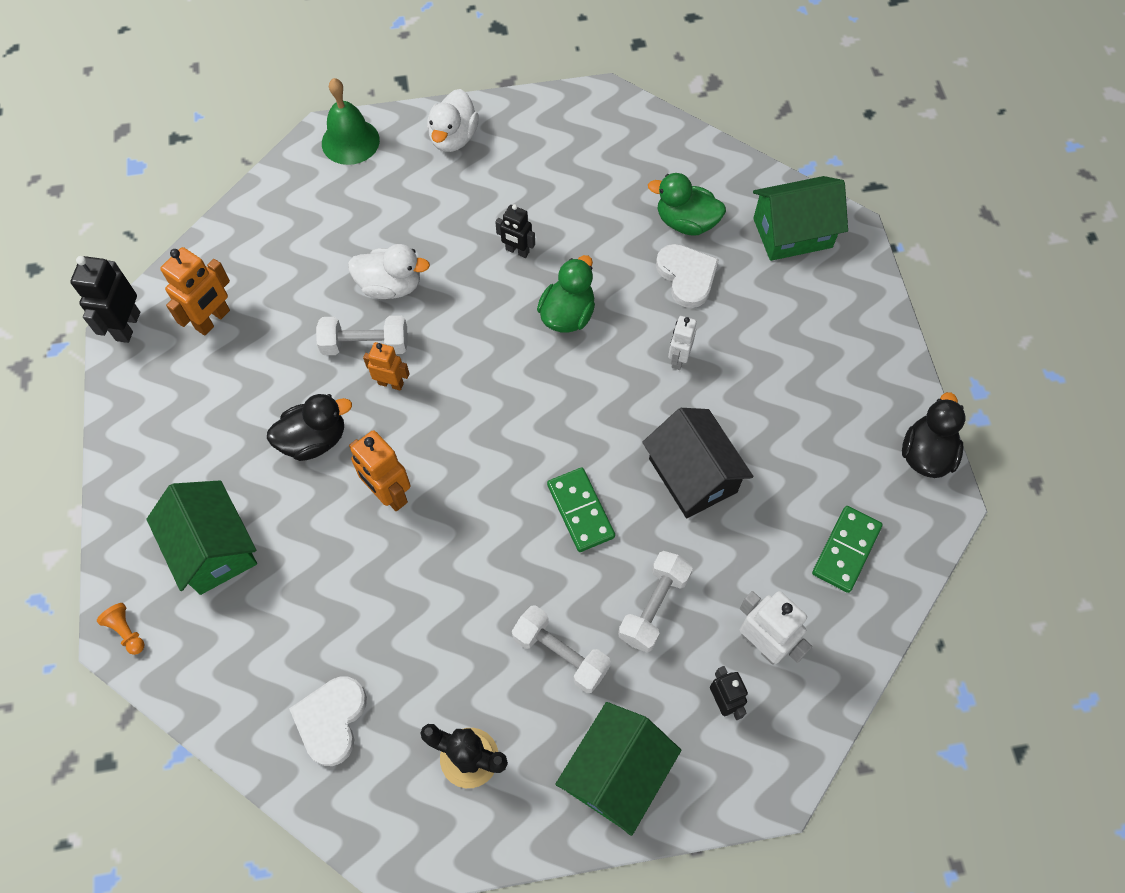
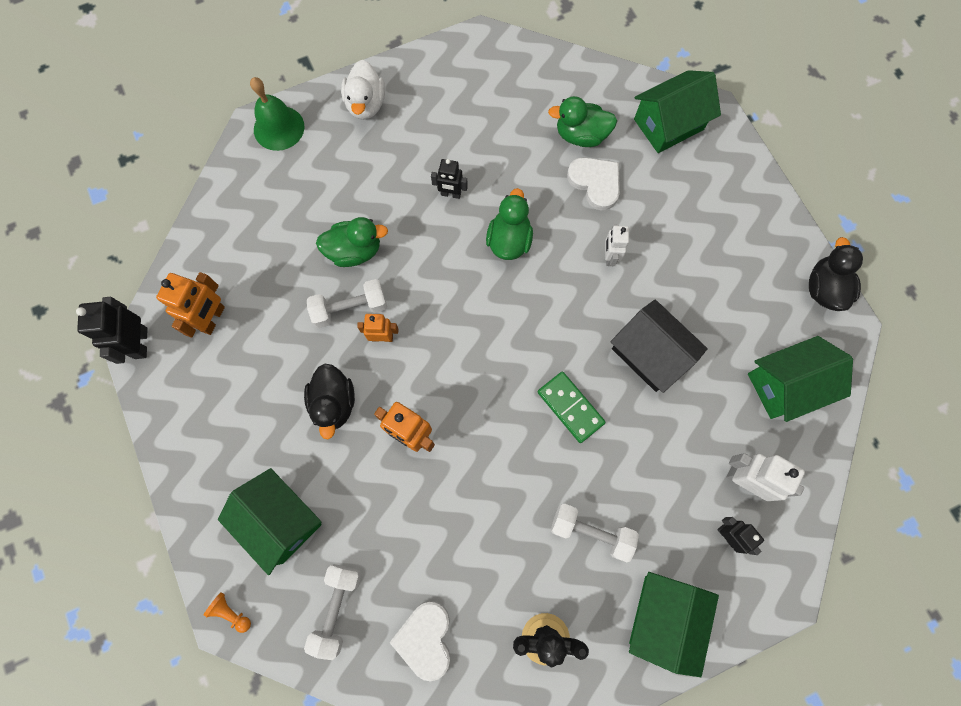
camera: 15 degrees left, 10 degrees up
black duck [267,394,352,461] -> black duck turned 120 degrees clockwise [304,364,355,439]
white duck [348,244,430,299] -> green duck [316,217,388,267]
white dumbbell [618,551,693,653] -> white dumbbell moved to [304,564,362,660]
green domino [812,506,882,593] -> green house [748,336,853,422]

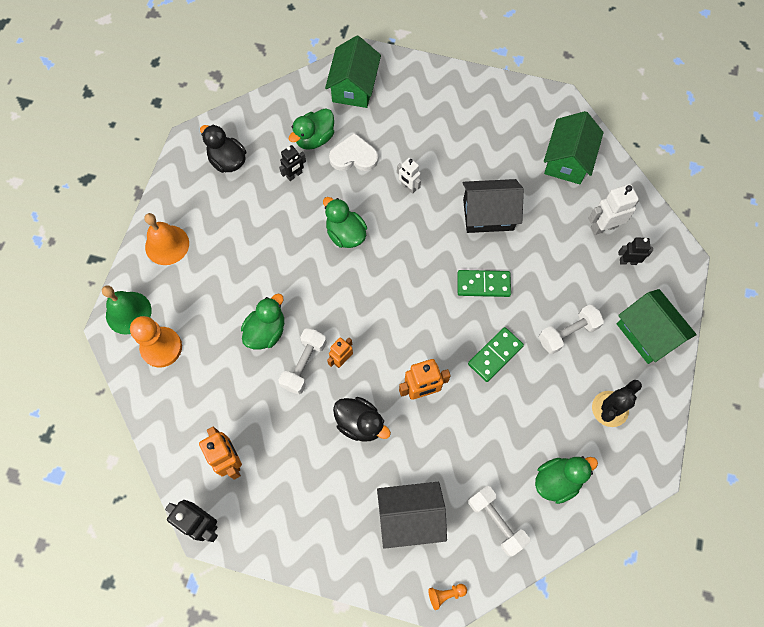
camera: 50 degrees left, 5 degrees down
green house [218,468,322,575] -> black house [377,482,447,549]
white duck [341,60,385,120] -> orange bell [144,213,189,265]
white heart [390,601,450,682] -> green duck [535,456,598,504]
black robot [431,159,468,199] -> black robot moved to [279,145,306,181]
black duck [809,237,863,311] -> black duck moved to [200,124,246,173]
none -> orange pawn [130,316,182,367]
none -> green domino [468,327,524,382]

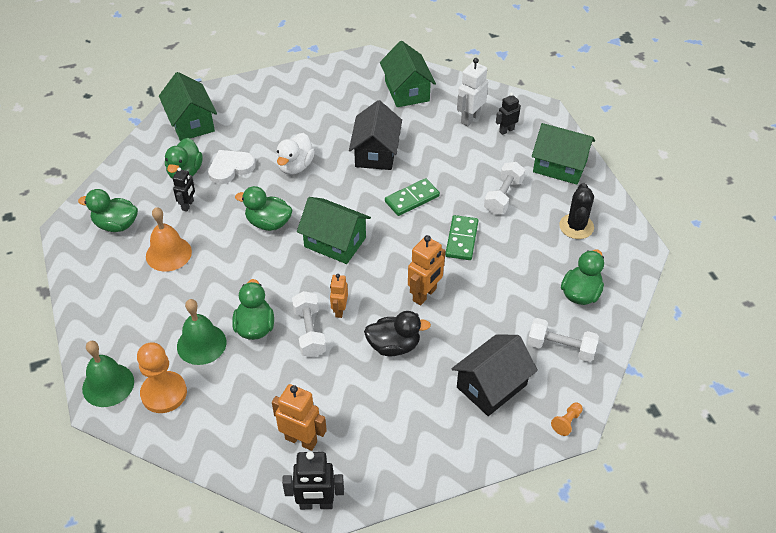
camera: 35 degrees left, 20 degrees down
orange bell [144,213,189,265] -> orange bell moved to [146,207,192,272]
black duck [200,124,246,173] -> green duck [78,189,138,232]
white robot [397,158,421,194] -> white duck [277,133,315,175]
black house [462,179,524,233] -> black house turned 45 degrees counterclockwise [349,100,402,170]
none -> green bell [177,299,226,365]
none -> green house [297,197,371,264]

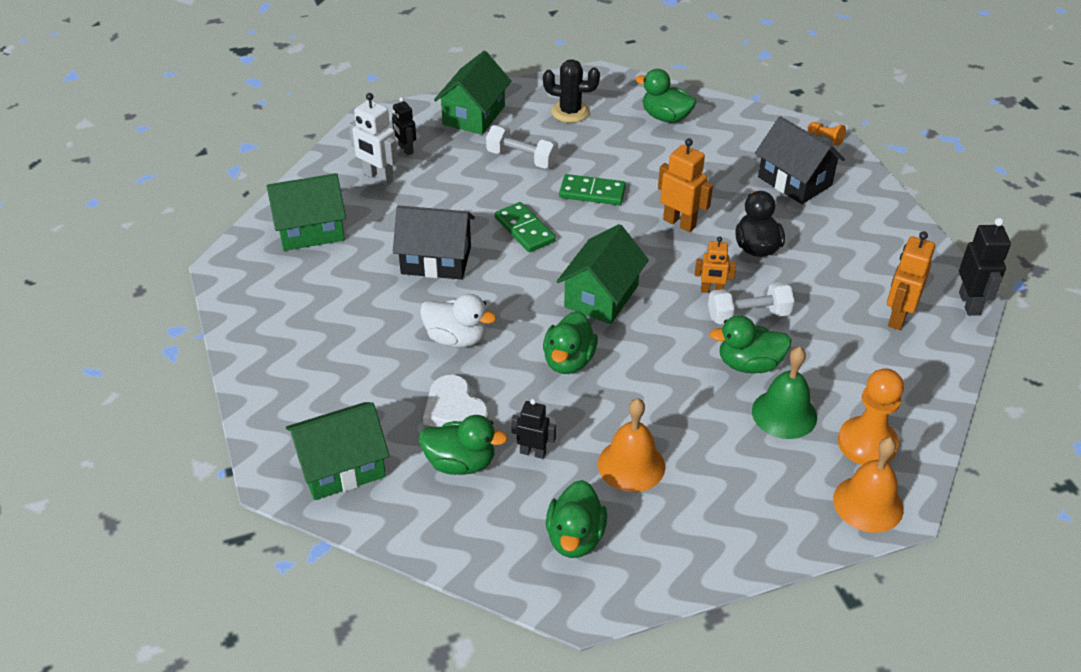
camera: 90 degrees left, 5 degrees down
green bell [82,341,134,407] -> orange bell [833,437,904,533]
white dumbbell [528,318,599,362] -> none

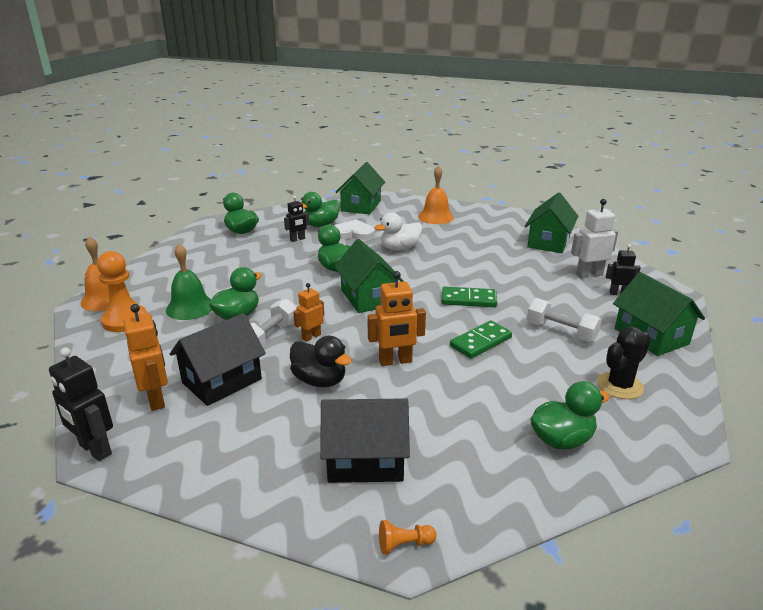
camera: 130 degrees right, 15 degrees down
black house [393,205,475,280] -> black house moved to [170,313,266,406]
white dumbbell [486,125,558,168] -> white dumbbell turned 60 degrees clockwise [527,298,602,342]
orange bell [598,398,665,492] -> orange bell moved to [418,166,454,224]

